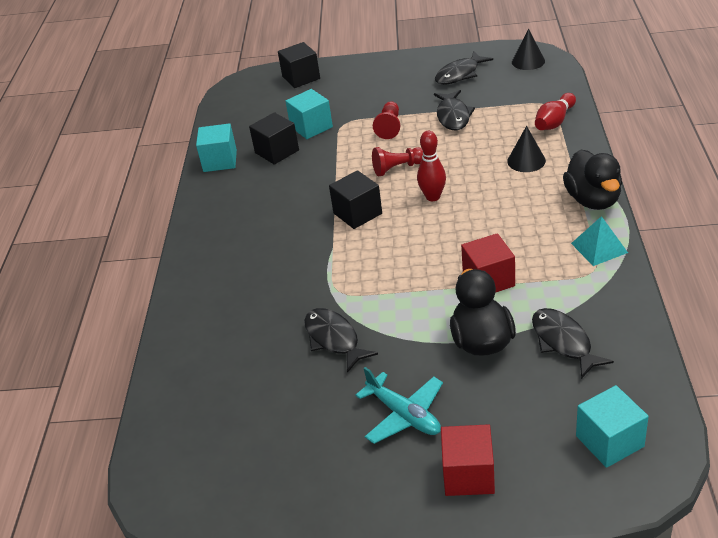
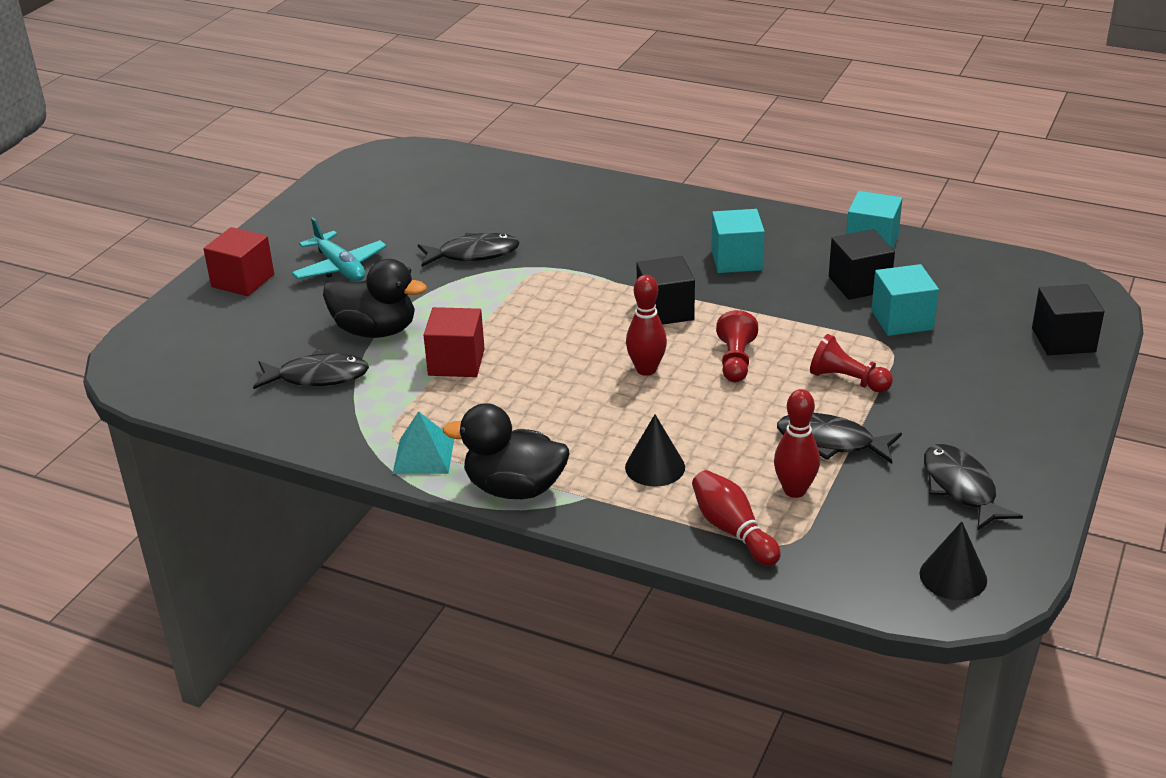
camera: 110 degrees right, 5 degrees down
turquoise plane [355,367,443,444] -> turquoise plane turned 105 degrees counterclockwise [292,217,387,281]
turquoise cube [576,385,649,468] -> turquoise cube moved to [711,209,765,273]
none -> red bowling pin [774,389,820,498]

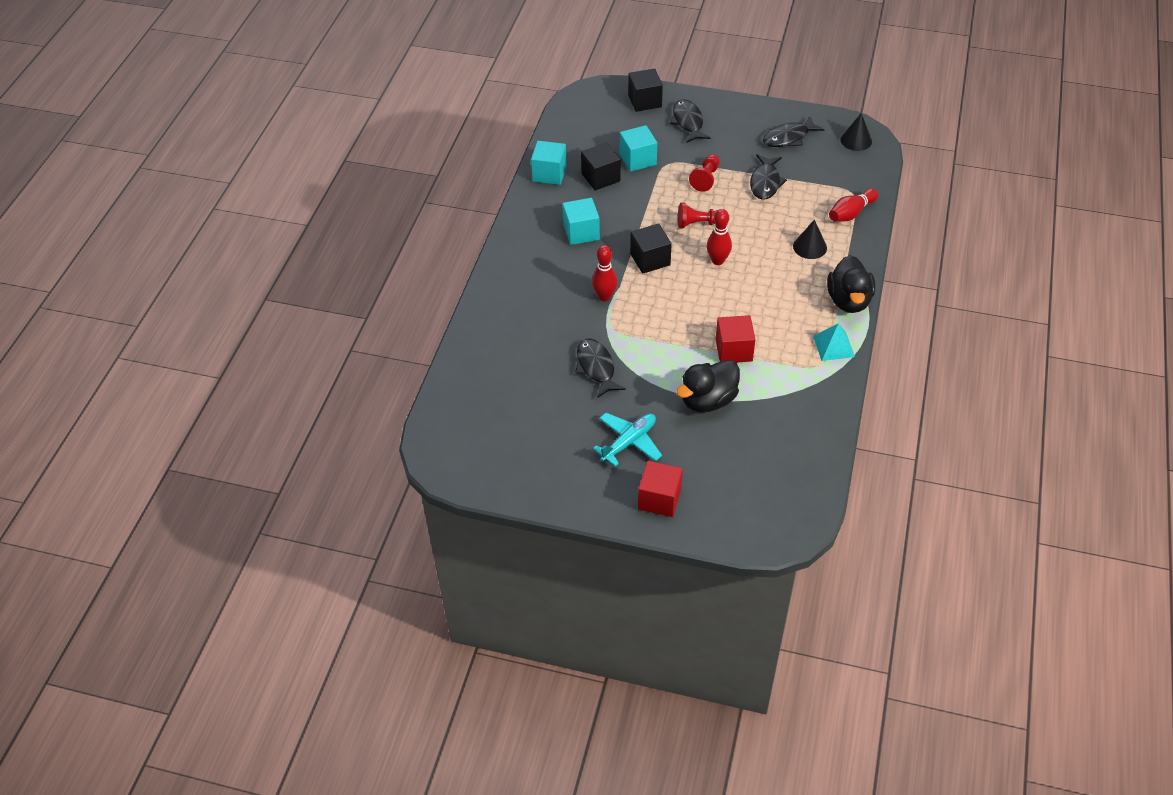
camera: 100 degrees left, 15 degrees up
black fish [253,350,369,389] -> black fish moved to [670,99,711,143]
black duck [323,259,427,338] -> black duck turned 135 degrees counterclockwise [676,360,740,412]
red bowling pin [774,389,820,498] -> red bowling pin moved to [592,245,617,301]

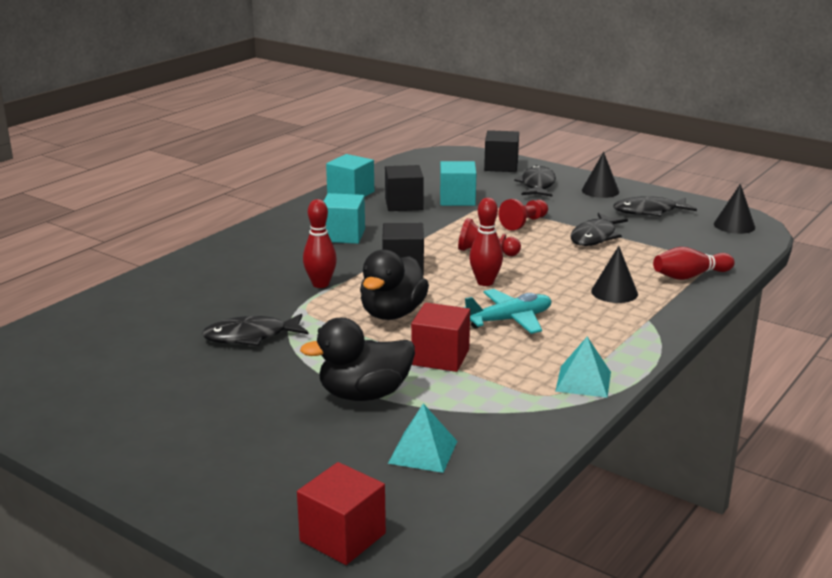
camera: 20 degrees right, 25 degrees down
black fish [575,339,625,398] -> black fish turned 105 degrees counterclockwise [202,314,309,346]
turquoise plane [593,413,662,467] -> turquoise plane moved to [463,289,552,334]
red cube [638,461,683,517] -> red cube moved to [297,462,386,565]
black duck [827,255,875,313] -> black duck moved to [360,249,429,320]
none -> turquoise pyramid [388,403,457,473]
none -> black cone [582,152,619,198]

